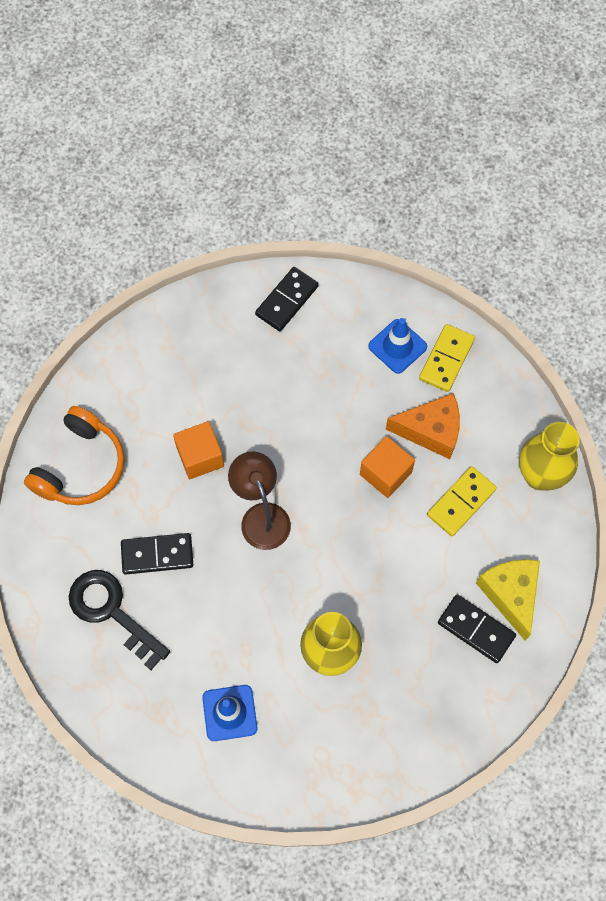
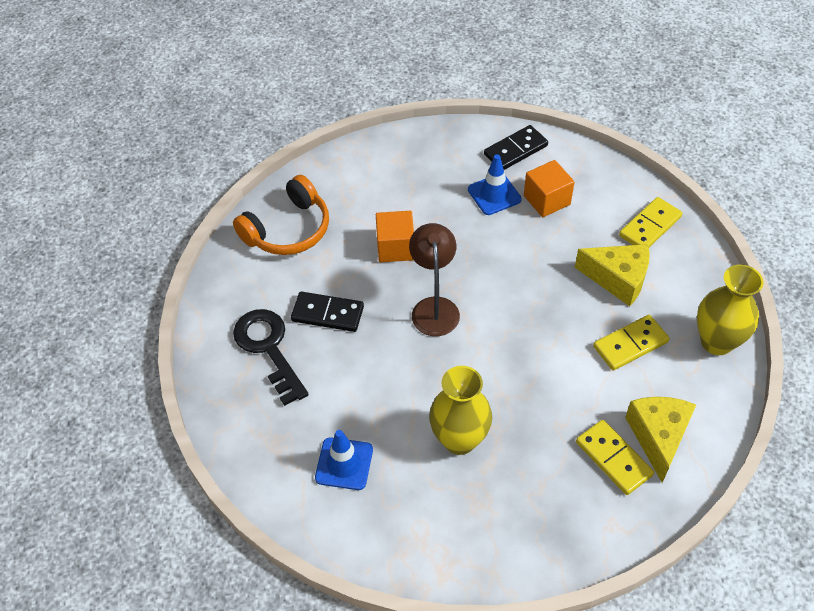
camera: 20 degrees right, 15 degrees down
orange cube [360,436,415,498] -> orange cube moved to [524,160,575,217]
blue traffic cone [368,318,427,374] -> blue traffic cone moved to [468,155,522,215]
orange cheese [386,393,460,459] -> yellow cheese [575,244,650,306]
black domino [438,594,516,663] -> yellow domino [576,420,654,495]

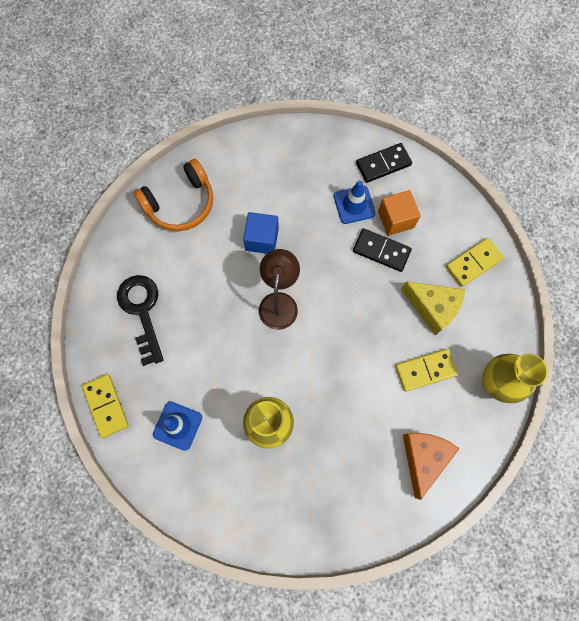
camera: 10 degrees right, 20 degrees up
black domino [291,292,364,332] -> black domino moved to [353,228,412,272]
orange cube [376,211,414,262] -> blue cube [243,212,279,254]
yellow domino [576,420,654,495] -> yellow domino moved to [82,374,129,438]
yellow cheese [625,397,696,483] -> orange cheese [403,433,460,500]

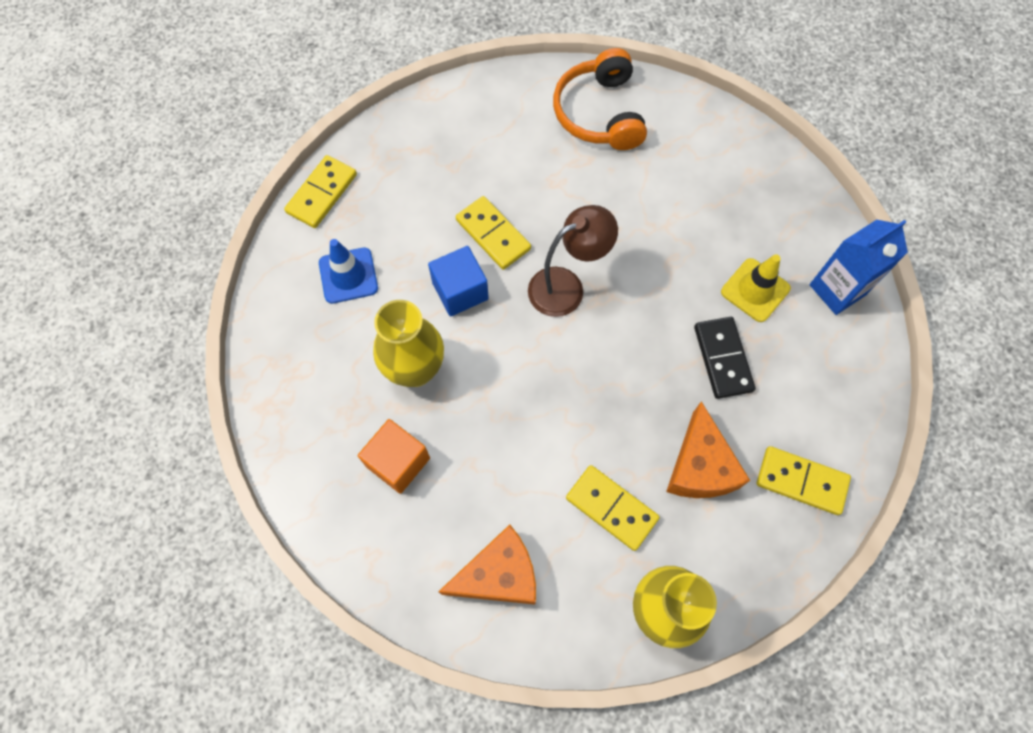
camera: 55 degrees right, 5 degrees down
black key [117,275,164,366] -> none
orange headphones [133,159,213,231] -> orange headphones turned 60 degrees clockwise [553,48,647,150]
blue cube [243,212,279,254] -> blue cube moved to [428,246,489,317]
blue traffic cone [334,181,376,224] -> yellow traffic cone [721,254,791,322]
black domino [356,143,412,183] -> blue carton [809,220,908,315]
orange cube [378,190,421,236] -> orange cube moved to [358,419,430,494]
yellow cheese [401,282,465,335] -> orange cheese [666,401,750,498]
none -> yellow domino [456,196,531,270]

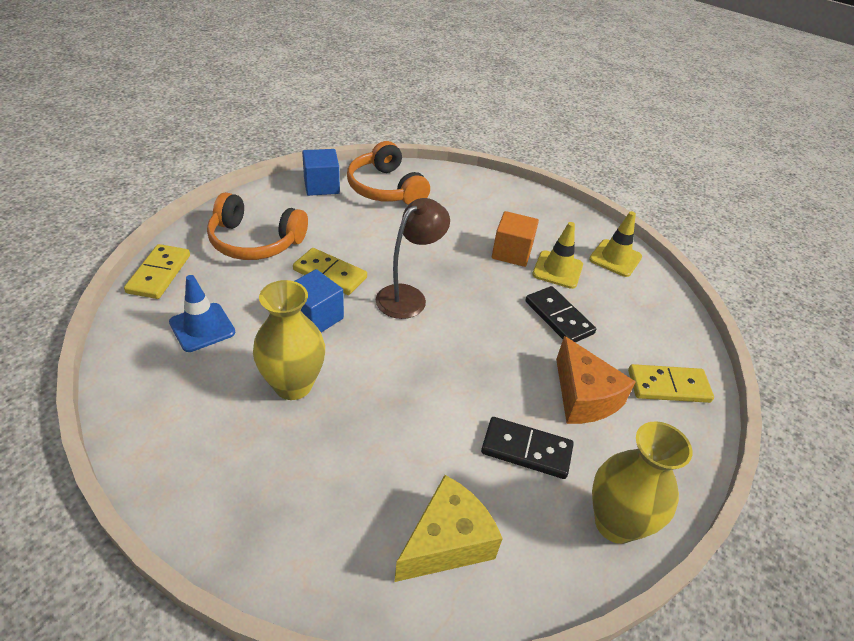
camera: 25 degrees left, 25 degrees down
orange cube [358,419,430,494] -> orange cube moved to [492,211,539,267]
orange cheese [438,525,536,605] -> yellow cheese [394,475,503,582]
yellow domino [566,465,660,551] -> black domino [481,417,574,479]
blue carton [809,220,908,315] -> yellow traffic cone [589,211,642,277]
none -> orange headphones [207,192,308,260]
none -> blue cube [302,149,340,196]

